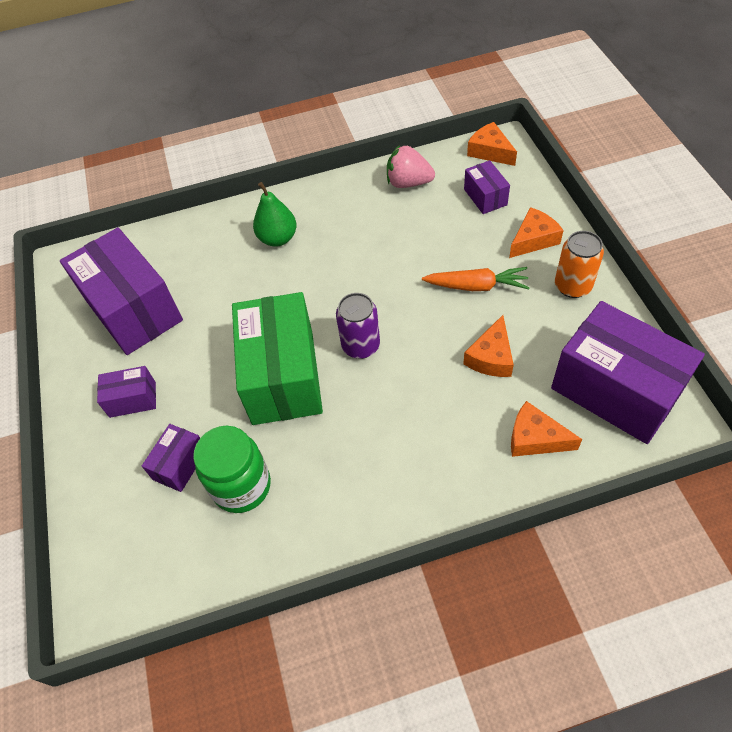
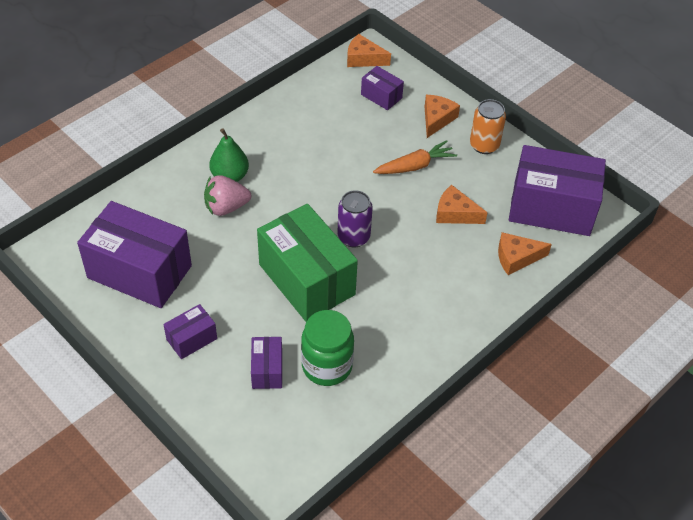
camera: 35 degrees left, 5 degrees down
pink strawberry [387,145,435,188] -> pink strawberry moved to [204,175,251,216]
orange cheese [463,315,514,377] -> orange cheese turned 120 degrees clockwise [436,185,488,224]

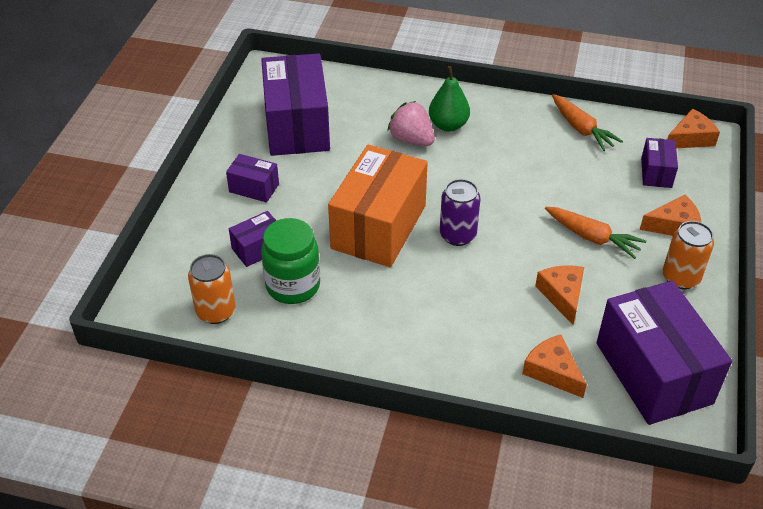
camera: 60 degrees right, 5 degrees down
green box [257,204,358,322] -> orange box [328,145,428,267]
orange cheese [347,34,391,67] -> orange cheese turned 75 degrees clockwise [667,109,720,148]
none -> orange can [188,254,236,324]
none -> orange carrot [552,94,623,151]

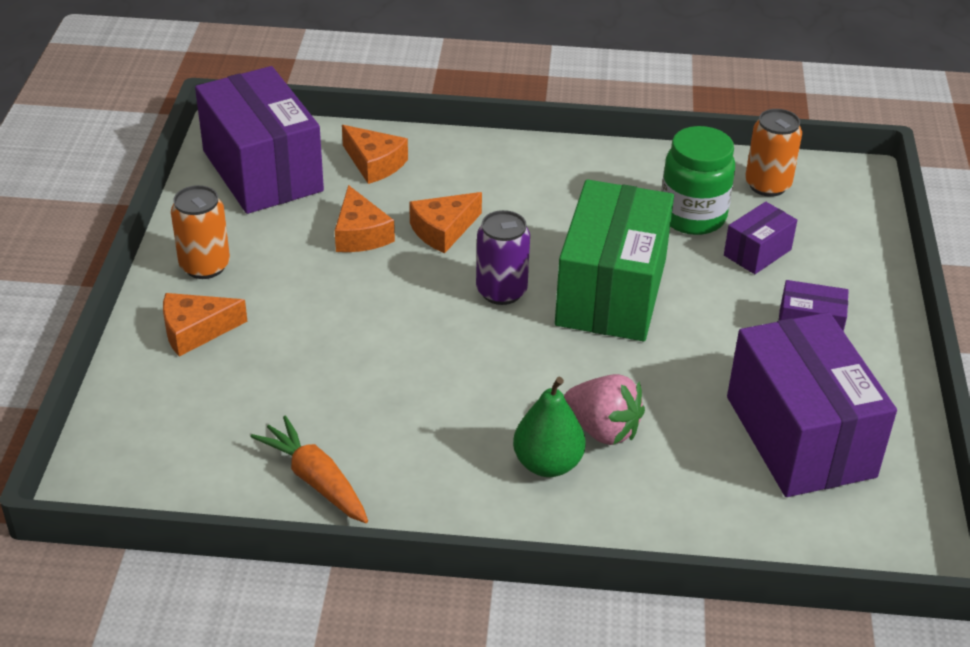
camera: 170 degrees right, 5 degrees down
orange box [328,145,428,267] -> green box [555,179,674,341]
orange carrot [545,207,646,259] -> none
purple box [641,138,678,188] -> none
orange cheese [667,109,720,148] -> orange cheese moved to [409,192,482,253]

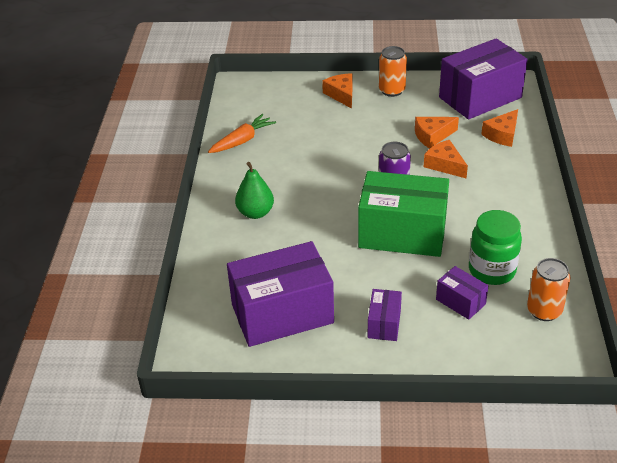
camera: 90 degrees right, 0 degrees up
pink strawberry [564,374,645,445] -> none

